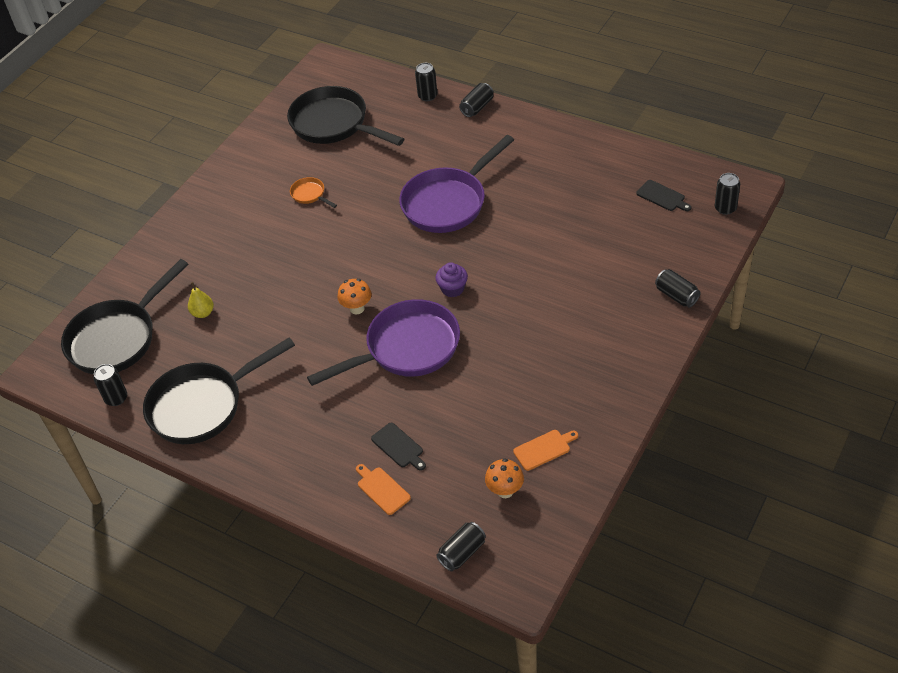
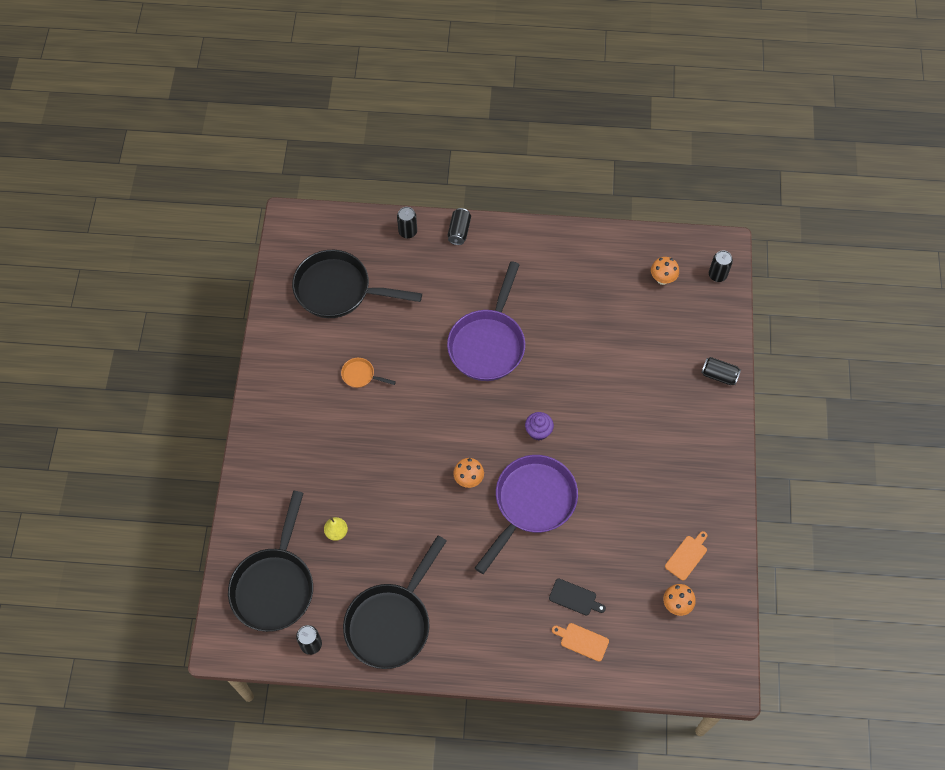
camera: 30 degrees left, 15 degrees up
black can [436,522,486,571] -> none
black cutting board [636,180,691,211] -> orange mushroom [651,257,679,285]

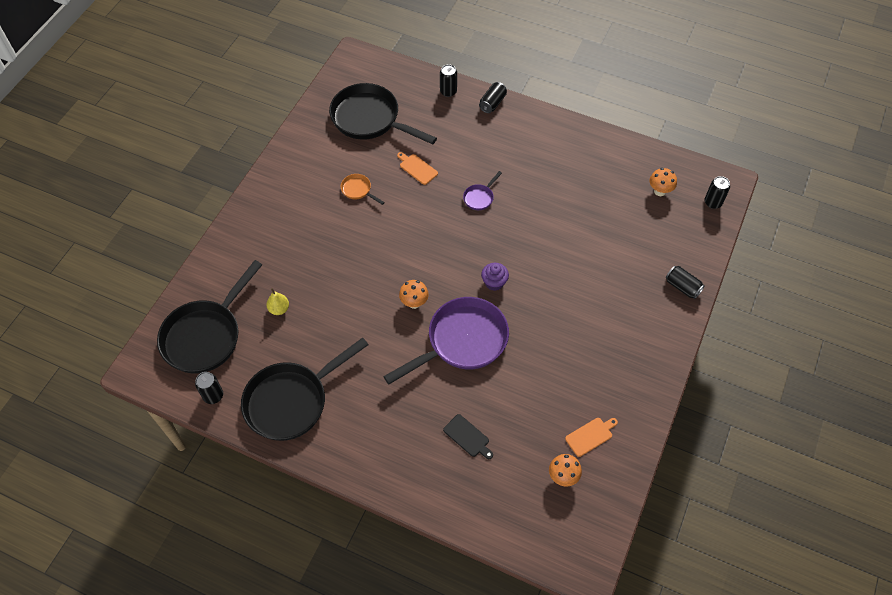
camera: 20 degrees right, 5 degrees down
purple pan [447,261,525,381] -> purple pan [463,171,502,210], size x0.42
orange cutting board [552,623,609,661] -> orange cutting board moved to [397,152,438,185]

